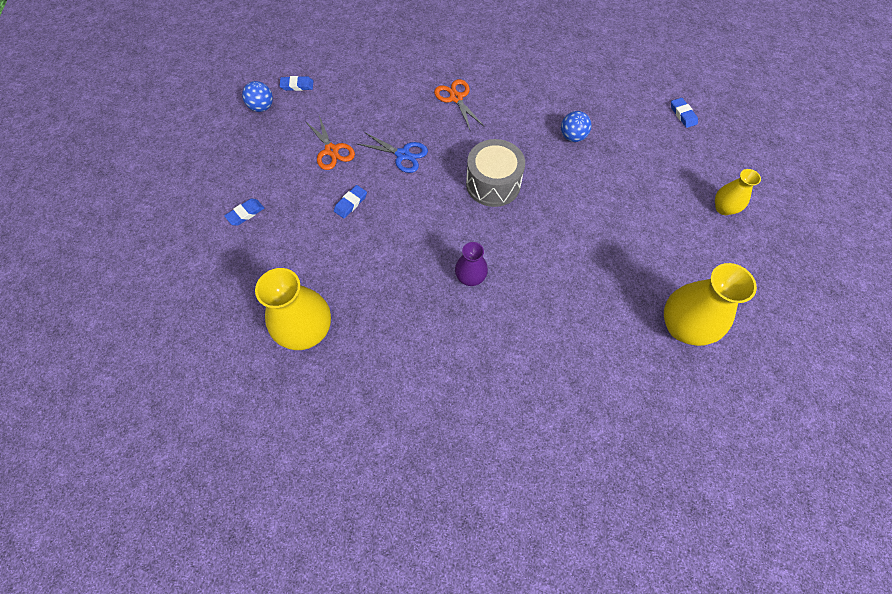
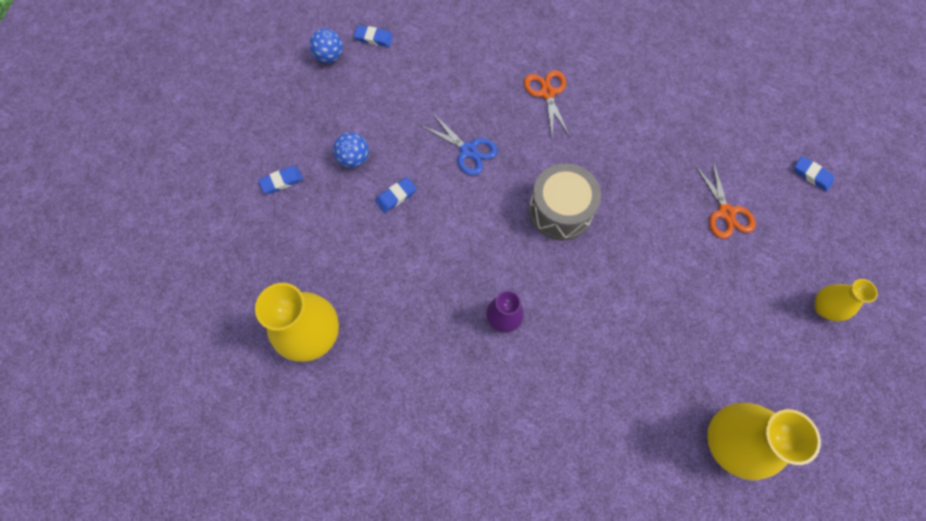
camera: 15 degrees right, 5 degrees up
orange scissors [305,115,355,170] -> orange scissors moved to [695,161,756,239]
blue ball [561,111,592,142] -> blue ball moved to [333,132,369,168]
blue eraser [671,98,698,128] -> blue eraser turned 45 degrees counterclockwise [794,156,834,192]

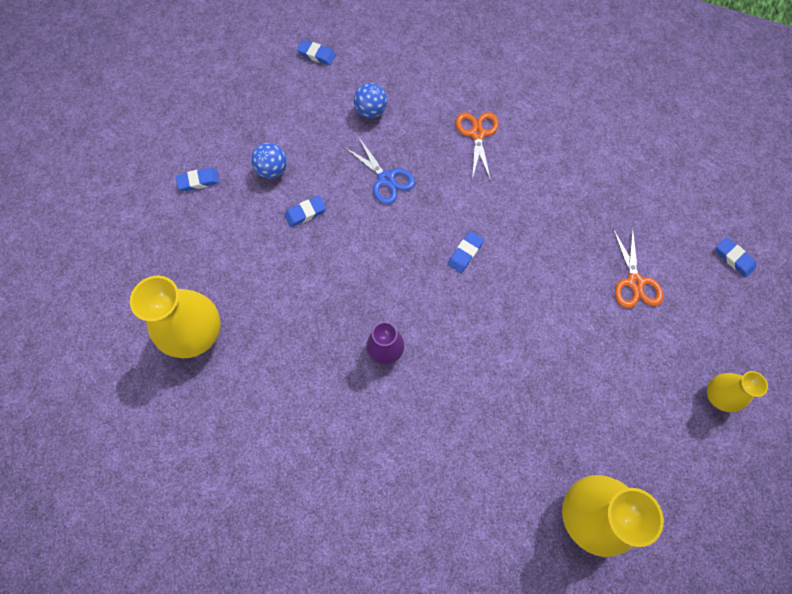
camera: 10 degrees right, 0 degrees up
blue ball [309,29,343,63] -> blue ball moved to [354,83,387,118]
grey drum [529,163,601,240] -> blue eraser [448,231,484,273]

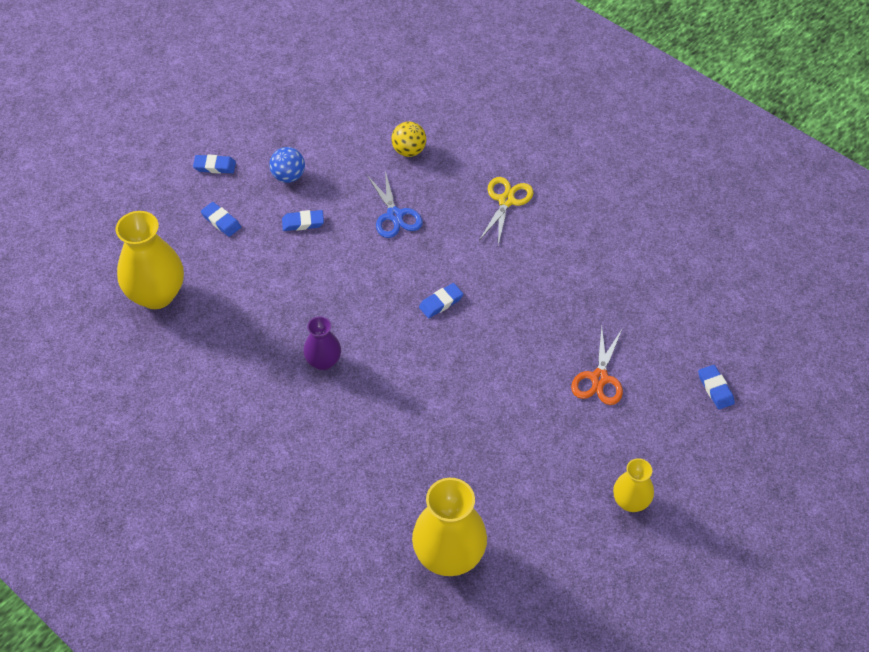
camera: 20 degrees right, 15 degrees down
blue eraser [297,40,336,65] -> blue eraser moved to [201,202,241,237]
blue ball [354,83,387,118] -> yellow ball [391,121,426,157]
orange scissors [456,112,499,181] -> yellow scissors [480,177,533,245]

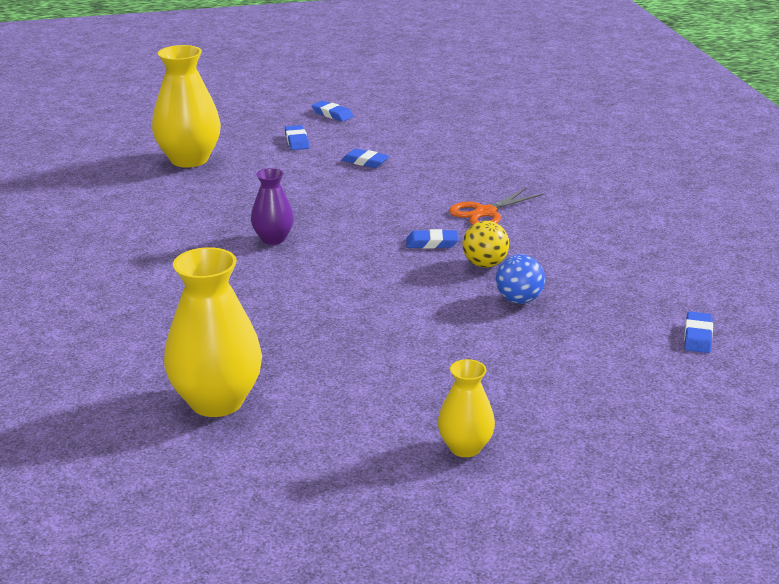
camera: 35 degrees right, 25 degrees down
blue ball [269,147,305,183] -> blue ball moved to [496,254,545,304]
blue scissors [367,171,423,238] -> none
yellow ball [391,121,426,157] -> yellow ball moved to [462,221,509,268]
yellow scissors [480,177,533,245] -> none
orange scissors [571,326,623,405] -> orange scissors moved to [449,188,543,225]
blue eraser [698,365,735,410] -> blue eraser moved to [684,311,713,353]

